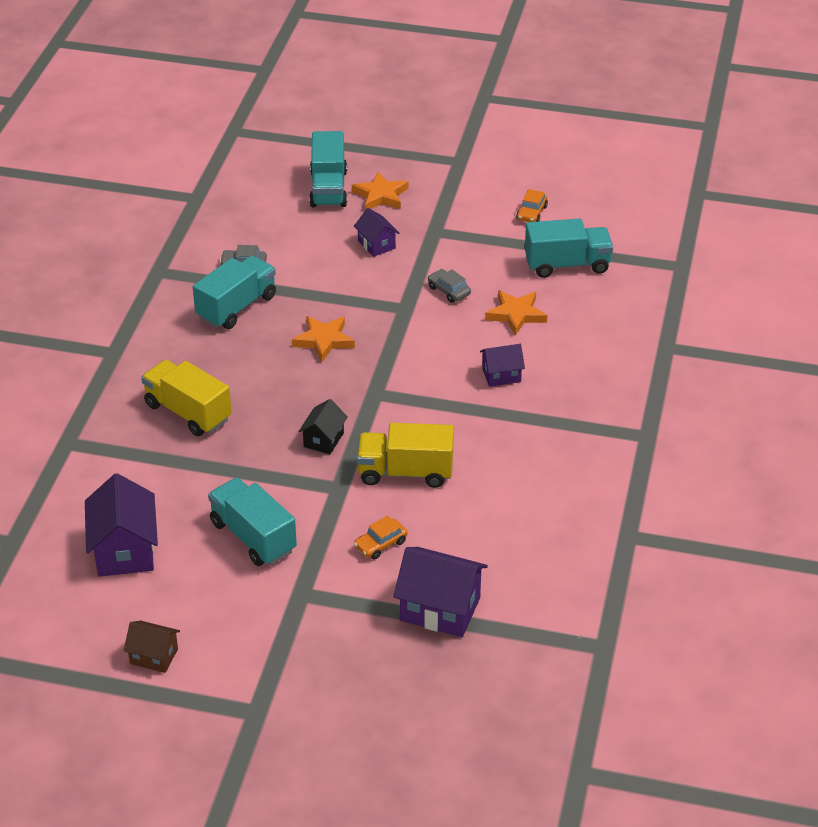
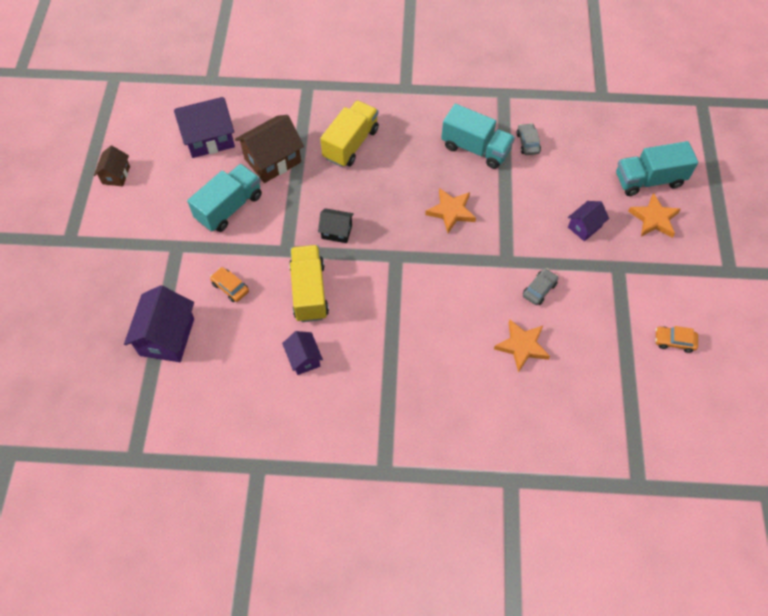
camera: 80 degrees right, 20 degrees up
purple house [480,344,525,387] -> purple house moved to [282,331,323,375]
turquoise truck [525,219,613,278] -> none
none -> brown house [235,115,304,183]

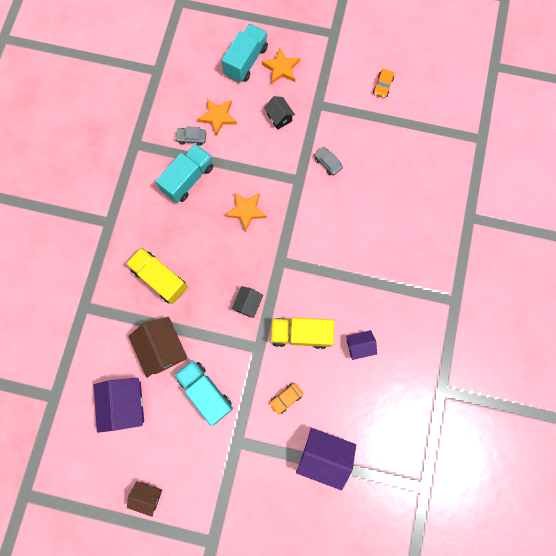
camera: 80 degrees left, 15 degrees up
orange star [494,320,550,373] -> orange star moved to [197,99,237,136]
purple house [568,201,609,241] -> black house [264,96,295,130]
turquoise truck [616,141,698,196] -> turquoise truck turned 150 degrees counterclockwise [221,24,268,83]

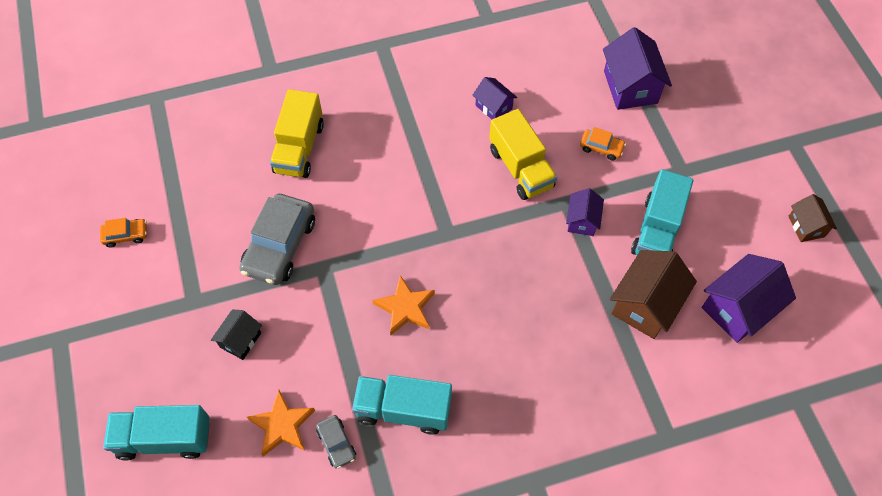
camera: 120 degrees left, 15 degrees down
yellow truck [126,247,188,304] -> yellow truck moved to [270,89,324,178]
black house [232,286,263,318] -> none
orange star [262,47,300,84] -> none
grey car [314,147,343,176] -> grey car [239,194,315,285], size x2.06
none -> purple house [566,188,604,236]

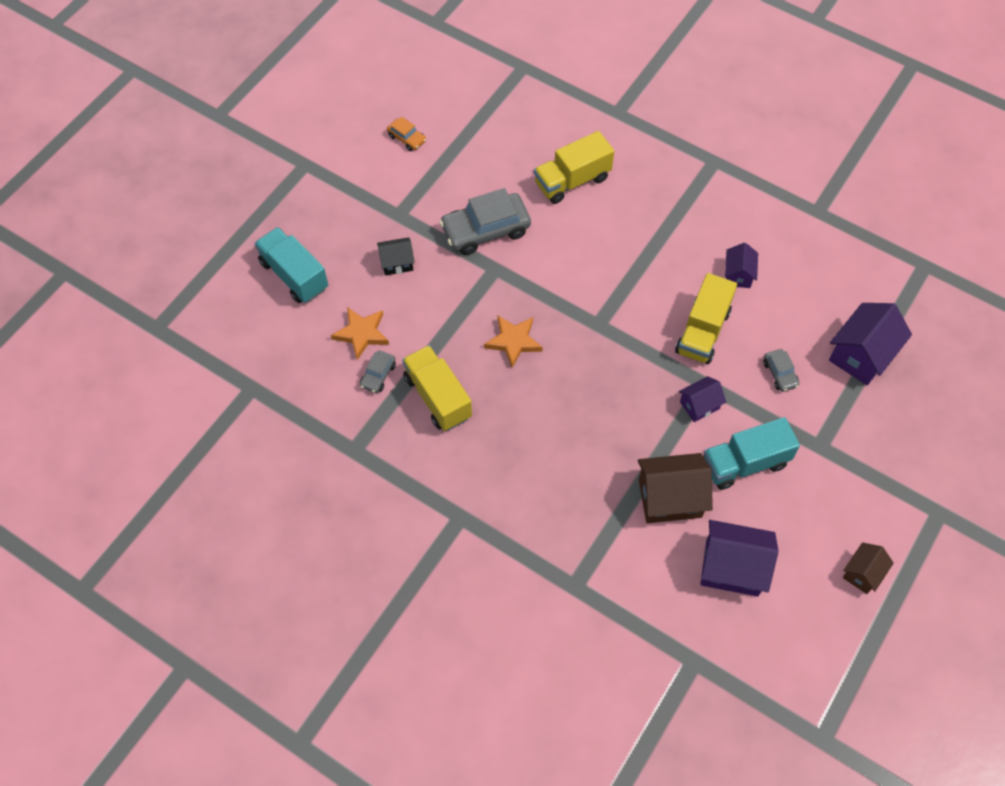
camera: 50 degrees right, 0 degrees up
turquoise truck [352,375,452,435] -> yellow truck [402,345,472,431]
orange car [580,127,626,161] -> grey car [763,349,800,392]

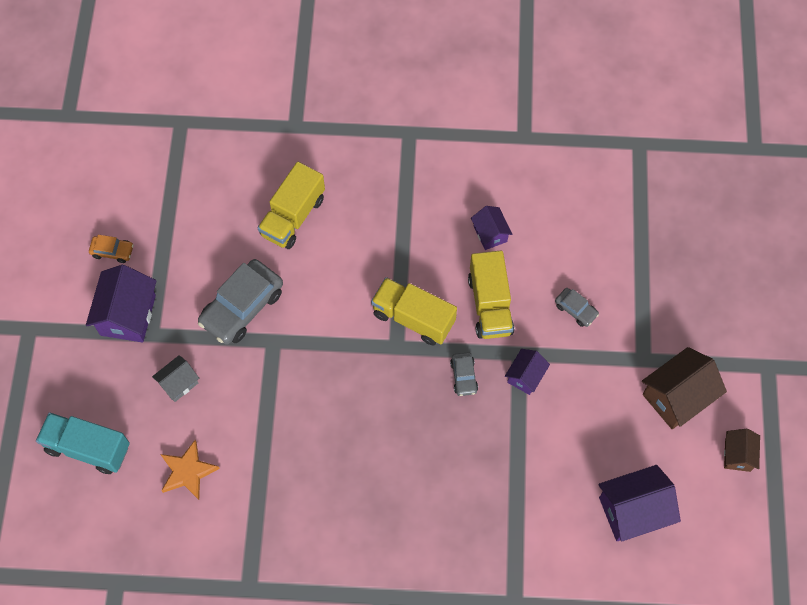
camera: 30 degrees left, 5 degrees up
grey car [360,350,396,393] -> grey car moved to [450,352,478,396]
black house [377,237,415,276] -> grey house [152,355,199,402]
yellow truck [402,345,472,431] -> yellow truck moved to [371,277,457,345]
orange star [484,316,543,368] -> none
brown house [638,453,713,523] -> brown house moved to [642,347,727,429]
turquoise truck [704,417,800,490] -> none
purple house [829,303,912,385] -> purple house moved to [86,265,157,342]

